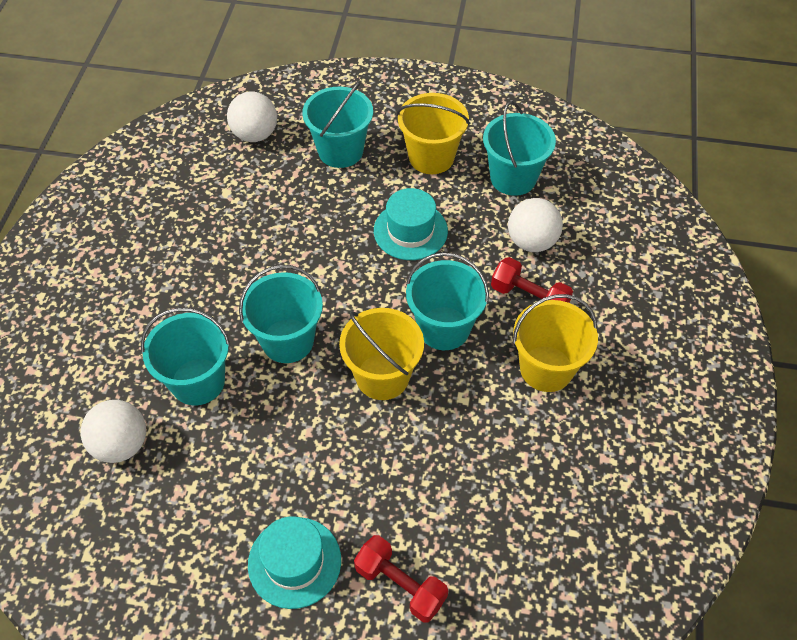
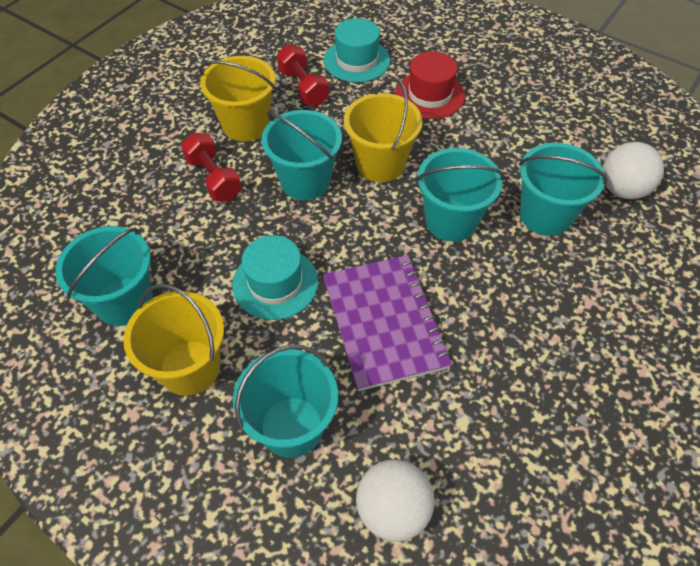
camera: 155 degrees left, 0 degrees up
turquoise hat [248,516,341,609] -> turquoise hat moved to [324,18,390,82]
red dumbbell [354,535,448,623] -> red dumbbell moved to [277,44,329,106]
white ball [508,198,563,252] -> none
none -> purple notebook [323,255,452,391]
none -> red hat [396,51,465,119]

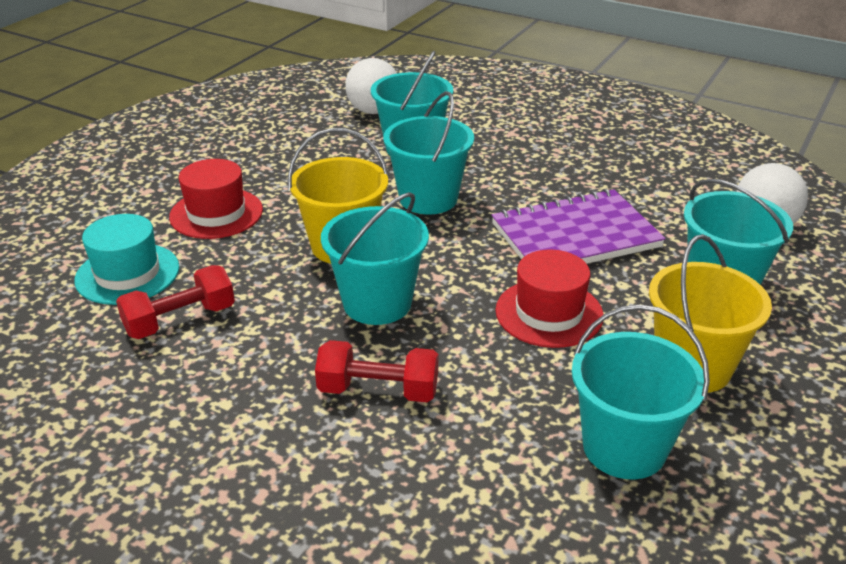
camera: 95 degrees left, 20 degrees down
red dumbbell [181,133,242,201] -> red dumbbell turned 45 degrees clockwise [315,340,439,402]
yellow bucket [199,56,276,142] -> none
turquoise hat [232,235,318,320] -> red hat [496,250,604,348]

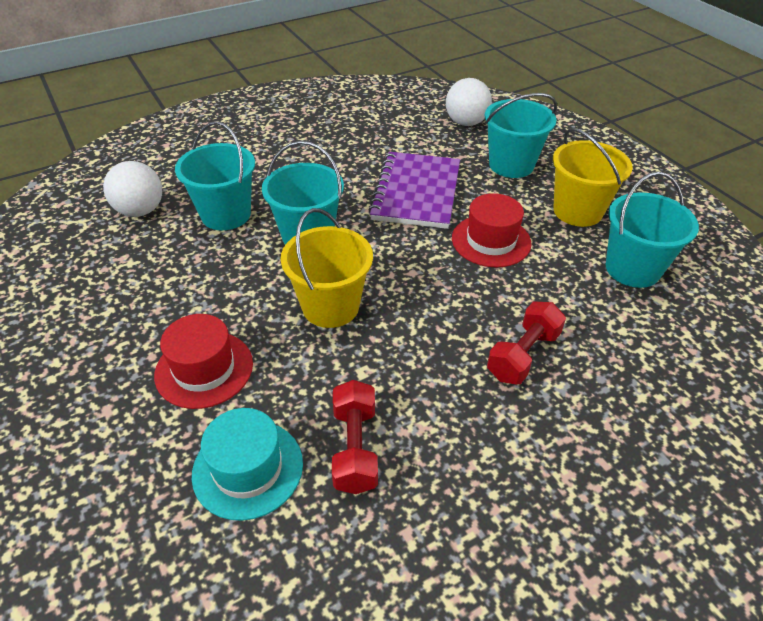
camera: 60 degrees left, 10 degrees up
turquoise bucket [321,192,429,325] -> none

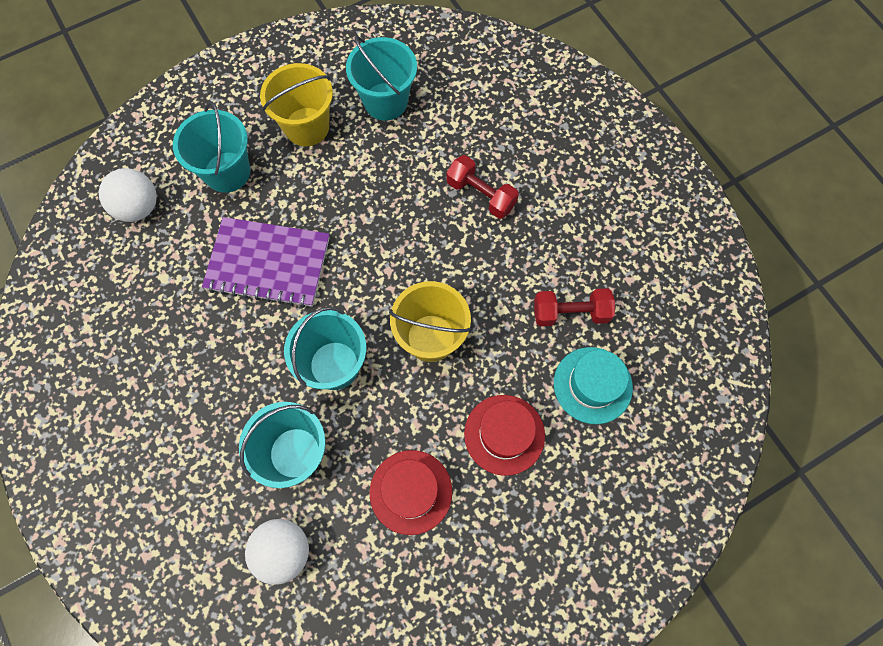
camera: 90 degrees left, 25 degrees up
red hat [452,193,531,267] -> red hat moved to [370,450,452,535]

